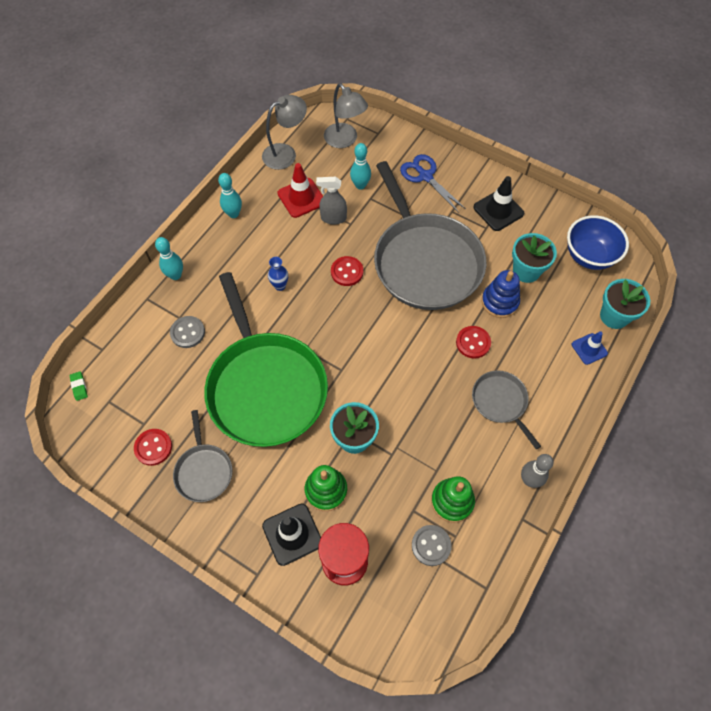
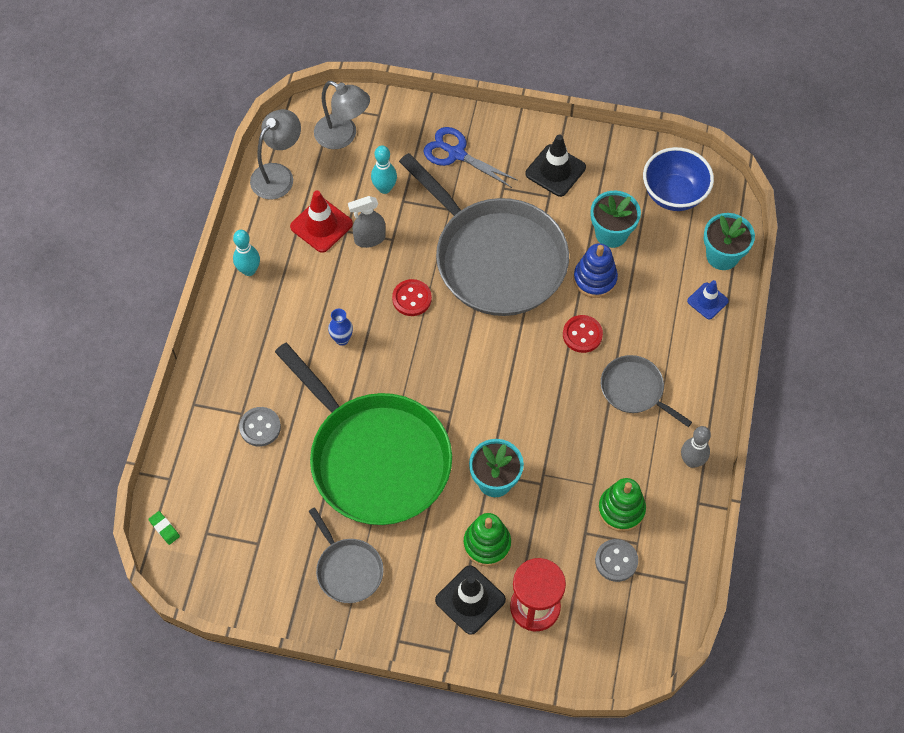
camera: 20 degrees left, 0 degrees up
red button [134,429,172,466] -> none
turquoise bowling pin [155,237,183,280] -> none

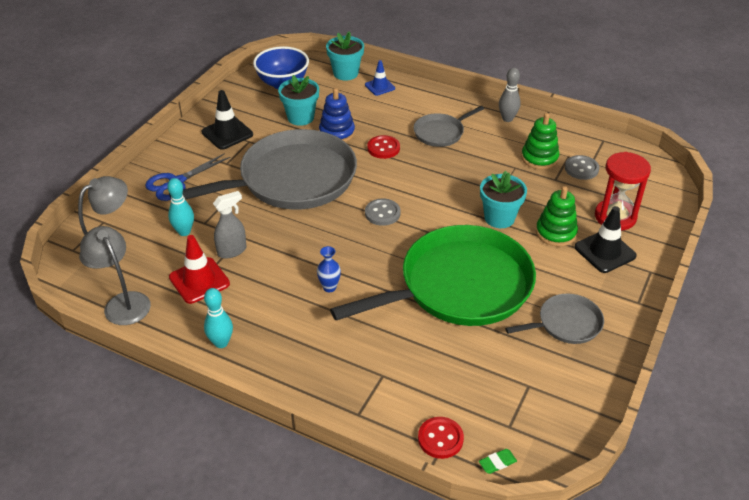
camera: 75 degrees left, 20 degrees down
grey button [239,407,281,447] -> grey button moved to [365,199,400,226]
grey spray bottle [348,196,386,248] -> grey spray bottle turned 120 degrees counterclockwise [213,191,247,259]
red button [392,279,432,316] -> red button moved to [418,417,464,459]

